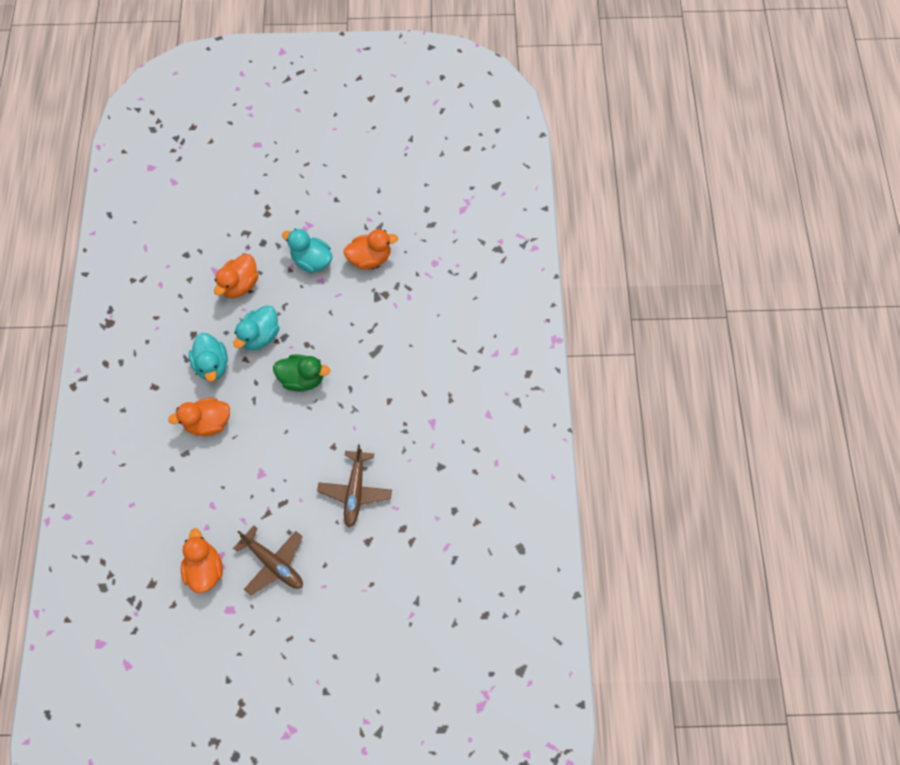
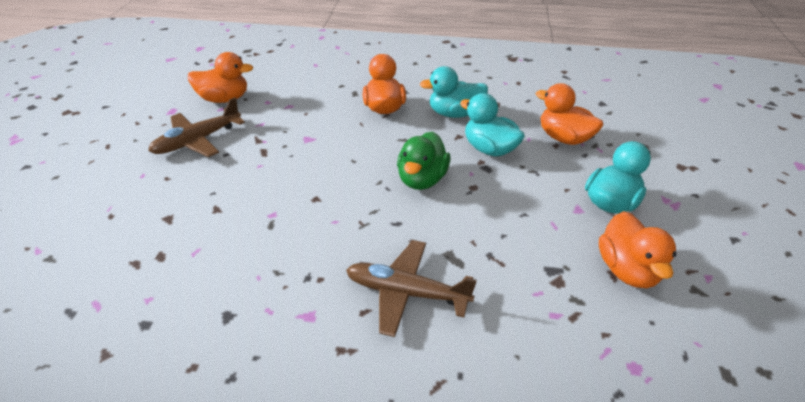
camera: 100 degrees right, 25 degrees down
brown plane [317,444,392,527] -> brown plane moved to [346,240,477,337]

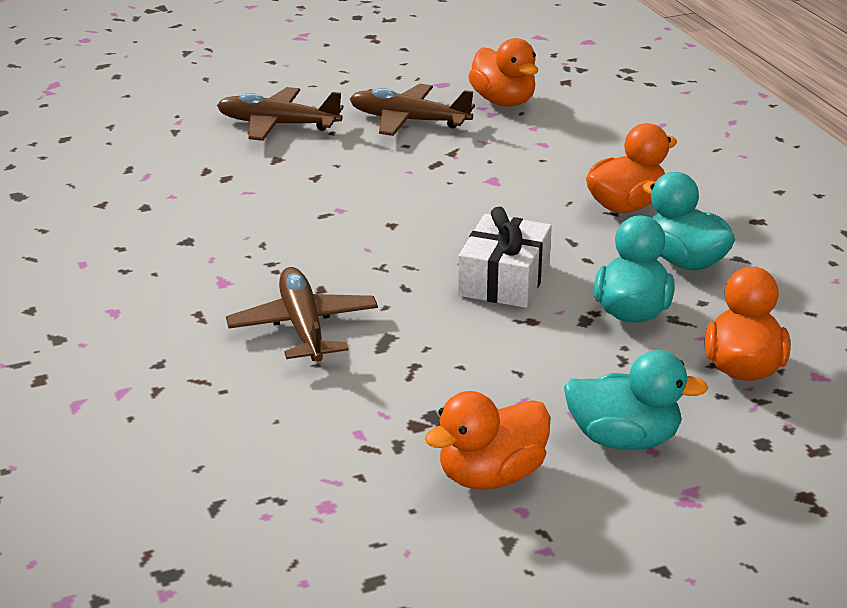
camera: 60 degrees right, 10 degrees down
green duck [397,131,450,190] -> white gift [458,207,552,308]
none -> brown plane [217,87,344,141]

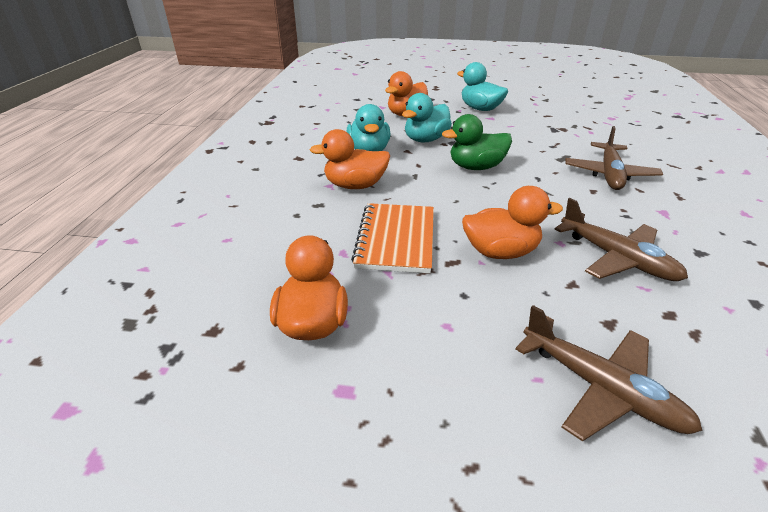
camera: 150 degrees left, 5 degrees up
brown plane [350,84,475,136] -> brown plane moved to [555,198,688,281]
orange duck [425,391,551,489] -> orange duck moved to [462,186,563,259]
white gift [458,207,552,308] -> green duck [442,114,512,170]
none -> orange notebook [351,203,434,273]

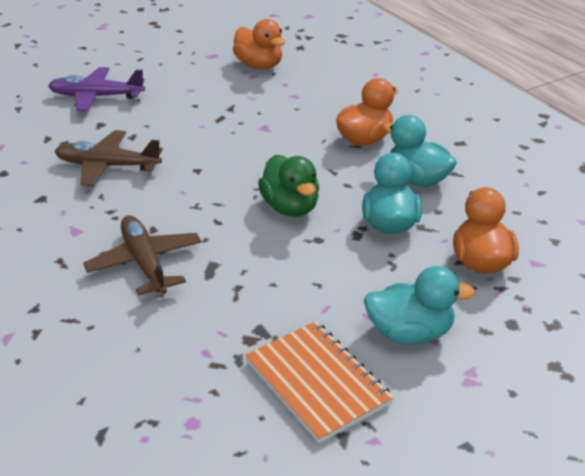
camera: 140 degrees right, 0 degrees up
orange notebook [351,203,434,273] -> orange notebook moved to [245,321,394,443]
green duck [442,114,512,170] -> green duck turned 120 degrees clockwise [258,155,319,217]
orange duck [462,186,563,259] -> none
brown plane [516,305,703,442] -> purple plane [48,67,145,111]

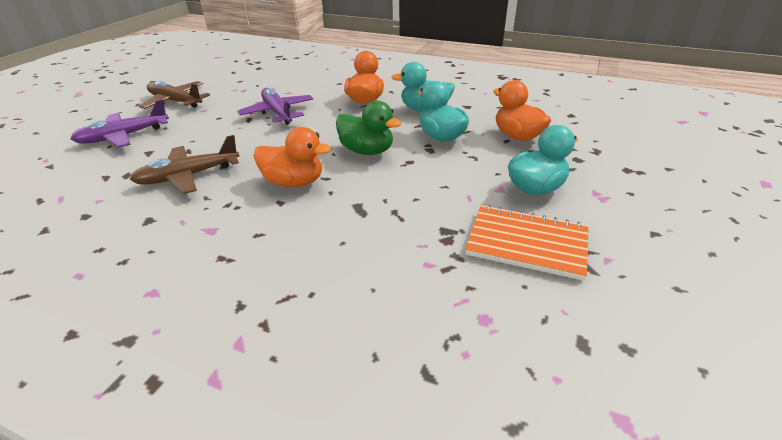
camera: 35 degrees left, 0 degrees up
brown plane [83,215,201,296] -> brown plane moved to [139,81,210,109]
orange duck [233,19,285,69] -> orange duck moved to [254,127,331,188]
none -> purple plane [237,88,313,125]

